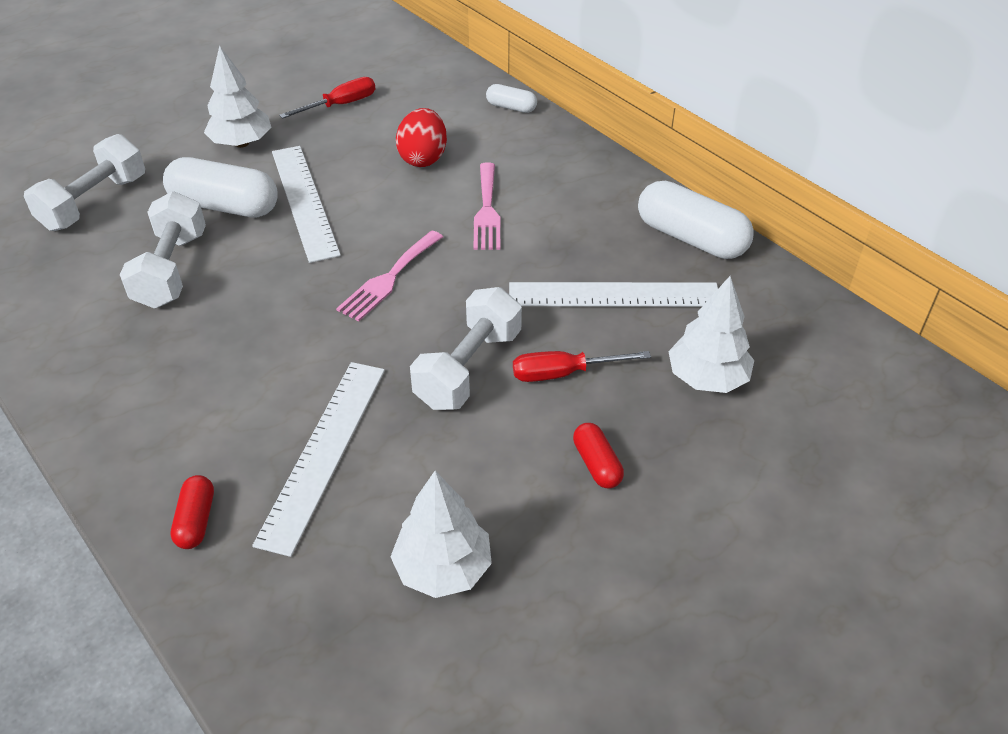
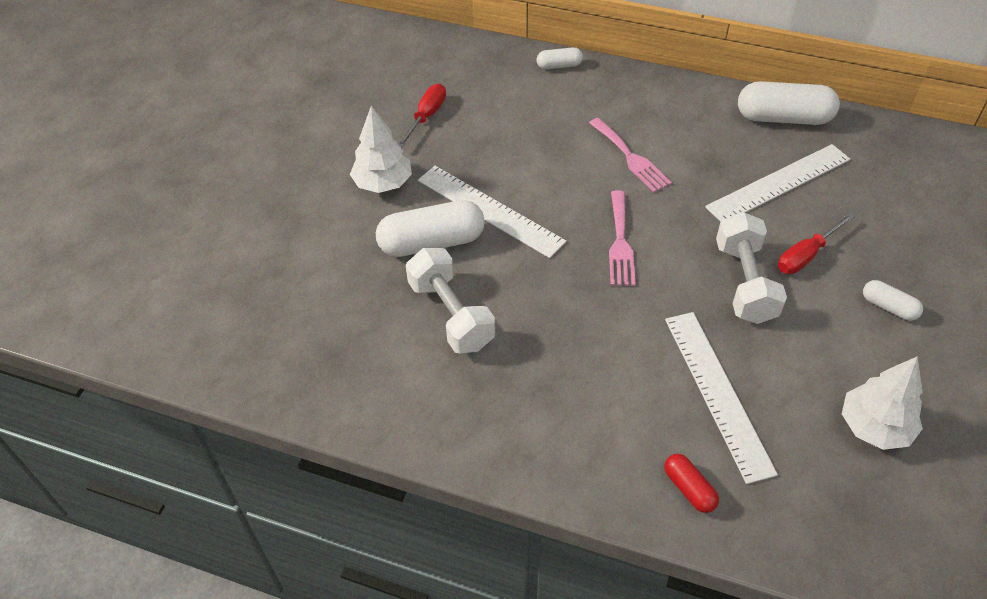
camera: 30 degrees left, 5 degrees up
white dumbbell [24,134,145,231] -> none
red egg [396,108,447,167] -> none
red capsule [573,423,624,489] -> white capsule [863,280,923,321]
white tree [668,276,754,393] -> none

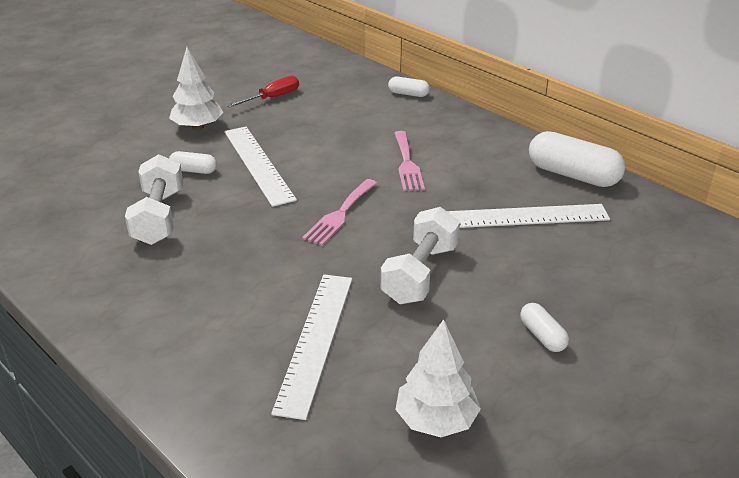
camera: 25 degrees right, 15 degrees down
white capsule [376,200,485,257] -> white capsule [169,151,217,174], size x0.51
red capsule [664,454,719,513] -> none
red screwdriver [778,213,855,274] -> none

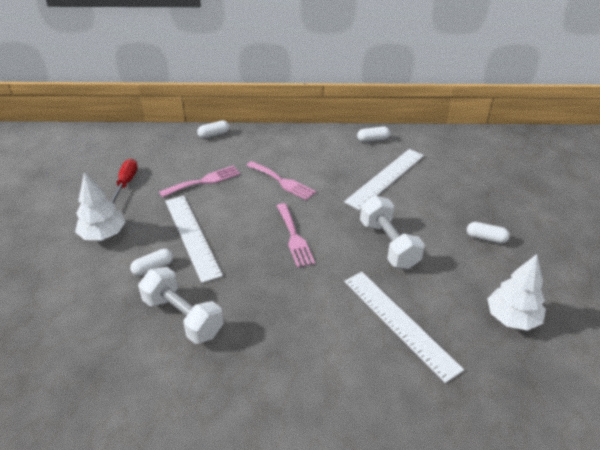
camera: 45 degrees left, 5 degrees up
white ruler [224,127,297,207] -> white ruler turned 45 degrees clockwise [165,196,223,283]
white capsule [529,131,625,187] -> white capsule [357,127,390,142], size x0.51
none -> pink fork [159,165,240,197]

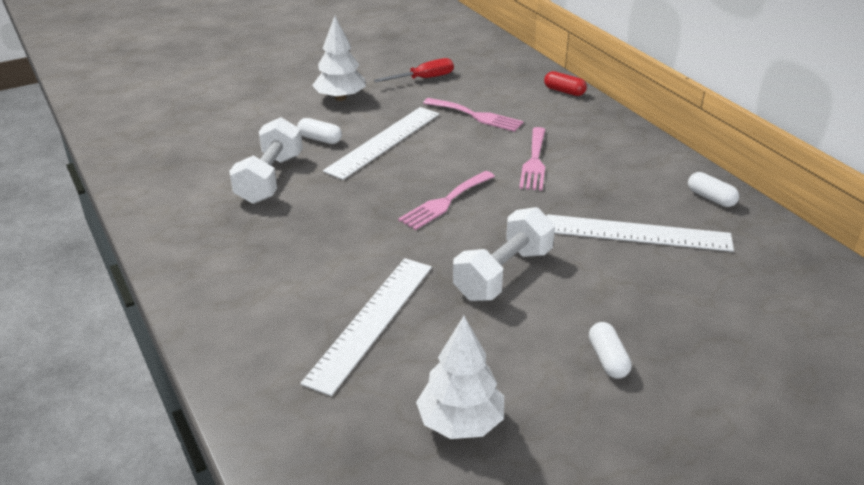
camera: 60 degrees right, 5 degrees down
white capsule [197,120,230,139] -> red capsule [544,71,587,96]

